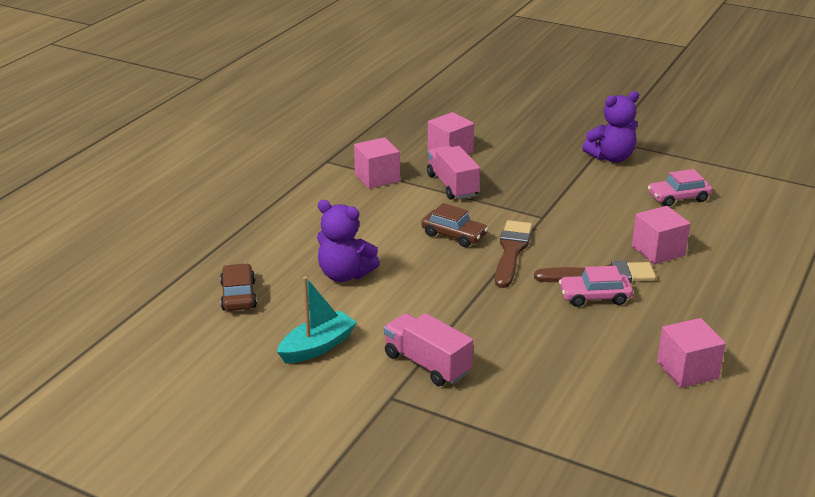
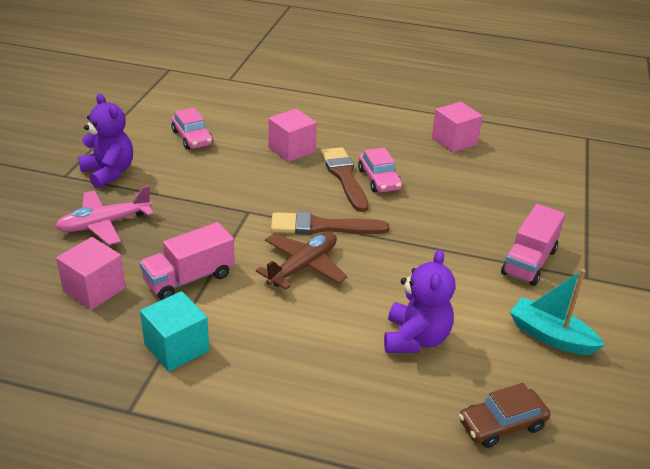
camera: 105 degrees left, 5 degrees up
pink cube [354,137,400,189] -> turquoise cube [140,291,209,372]
brown car [421,203,488,247] -> brown plane [256,232,347,290]
none -> pink plane [55,186,153,245]

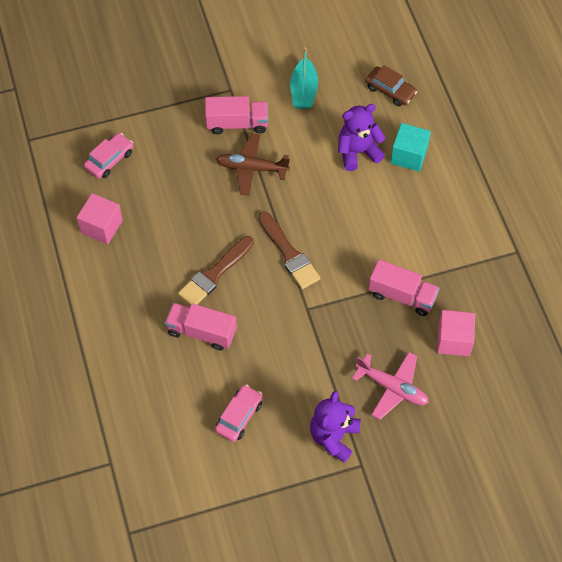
camera: 120 degrees left, 25 degrees up
turquoise cube [140,291,209,372] -> turquoise cube moved to [391,123,431,172]
brown plane [256,232,347,290] -> brown plane moved to [216,134,290,196]
pink cube [268,109,317,162] -> pink truck [165,303,237,351]
pink car [358,148,402,192] -> pink car moved to [84,133,133,178]

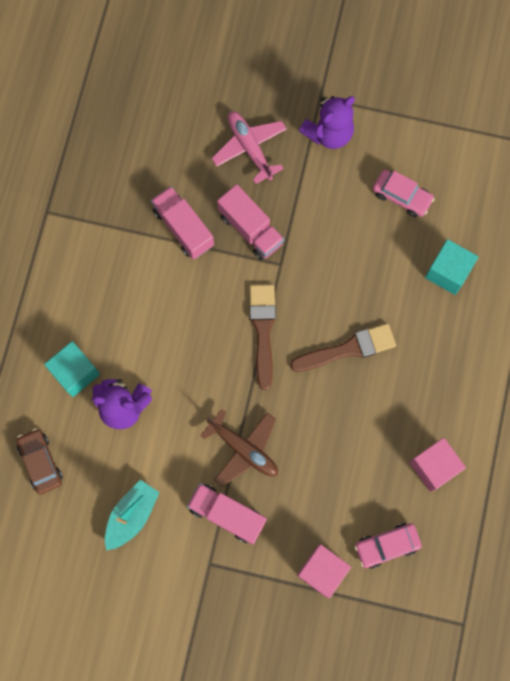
camera: 150 degrees left, 15 degrees up
pink truck [165,303,237,351] -> pink truck moved to [217,184,284,260]
pink car [215,384,263,442] -> pink car turned 120 degrees counterclockwise [373,170,435,217]
pink cube [437,310,475,356] -> pink cube moved to [297,544,351,598]
none -> turquoise cube [425,239,478,295]

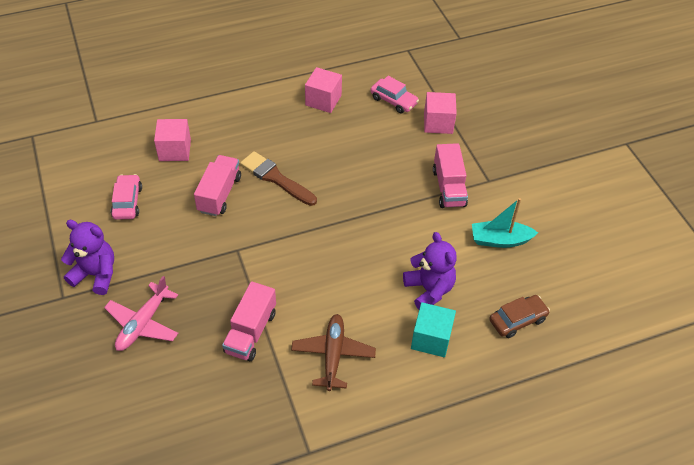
camera: 125 degrees left, 25 degrees down
brown car [16,428,63,494] -> brown car turned 150 degrees counterclockwise [489,295,550,338]
brown plane [200,409,278,487] -> brown plane moved to [291,314,376,391]
pink truck [217,184,284,260] -> pink truck moved to [194,155,241,216]
brown brush [250,285,276,390] -> none
turquoise cube [425,239,478,295] -> pink cube [154,119,191,161]

